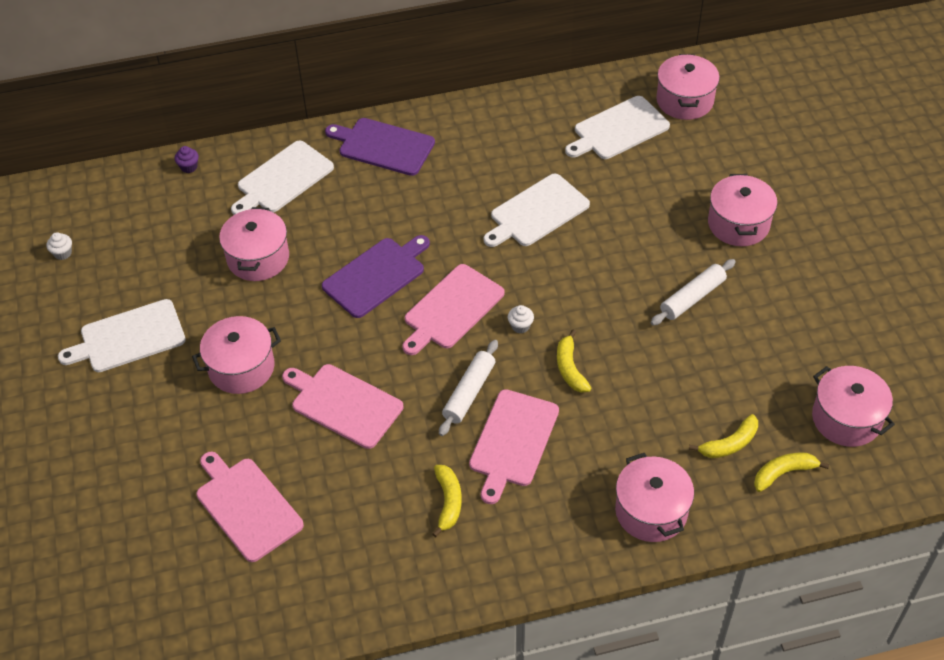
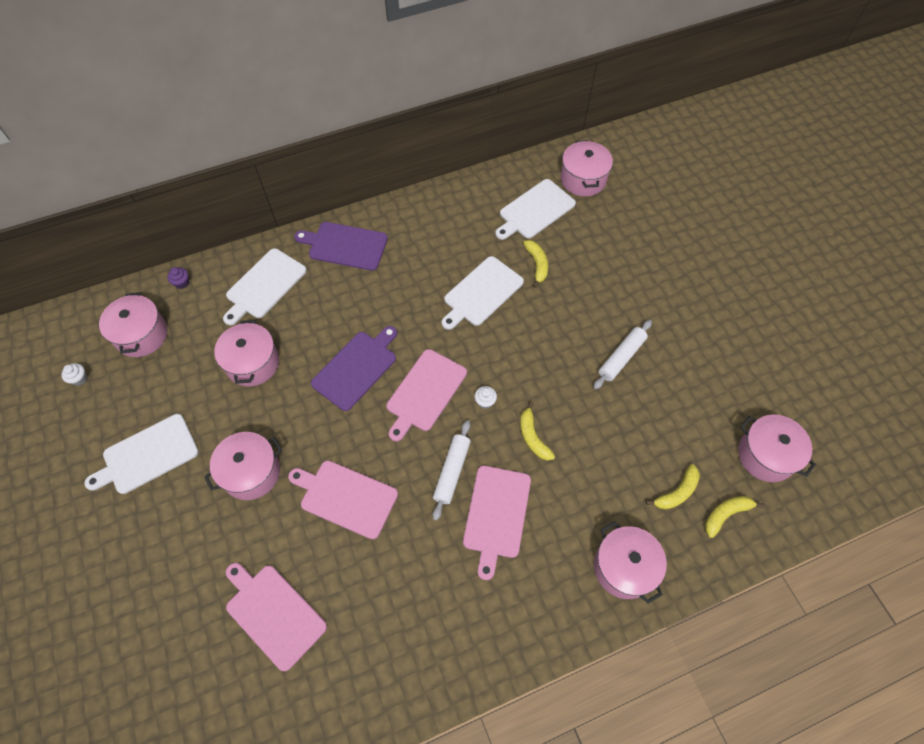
camera: 10 degrees left, 10 degrees up
yellow banana [432,465,462,537] -> yellow banana moved to [523,240,548,288]
pink pot [708,174,777,246] -> pink pot moved to [99,292,167,357]

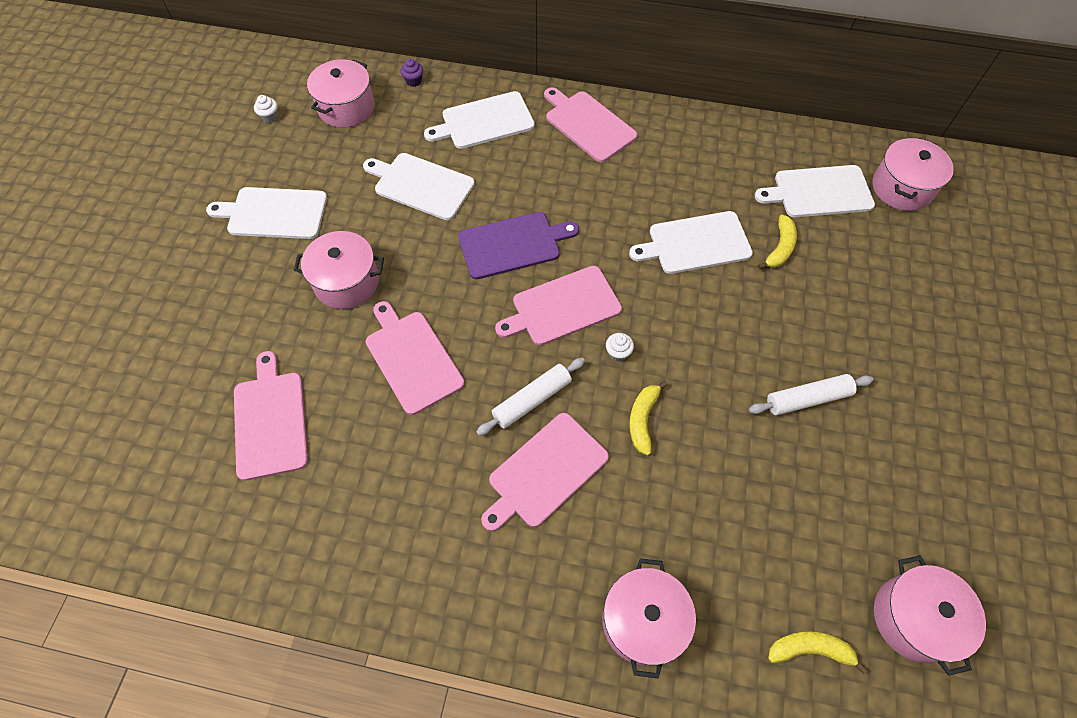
camera: 35 degrees right, 0 degrees up
pink pot [214,320,279,386] -> white cutting board [363,153,475,220]
purple cutting board [294,222,388,271] -> pink cutting board [544,87,637,162]
yellow banana [646,464,700,510] -> none

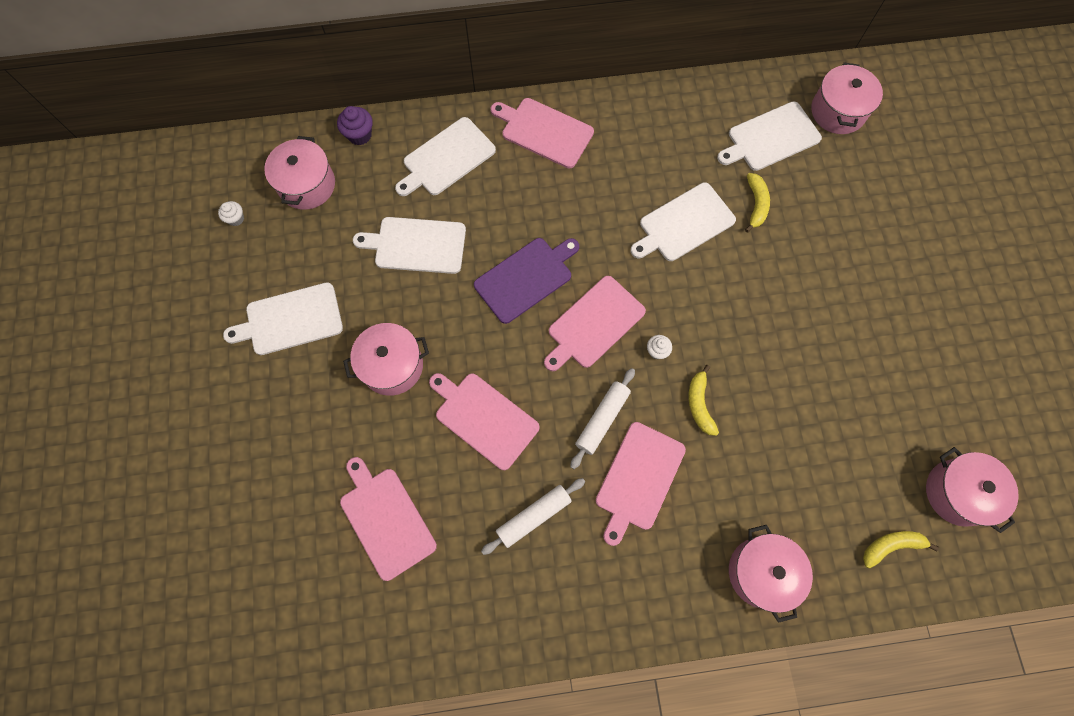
camera: 20 degrees left, 10 degrees up
purple cupcake [401,59,423,87] -> purple cupcake [337,106,373,145], size x1.53
white rolling pin [749,374,874,415] -> white rolling pin moved to [481,478,585,555]

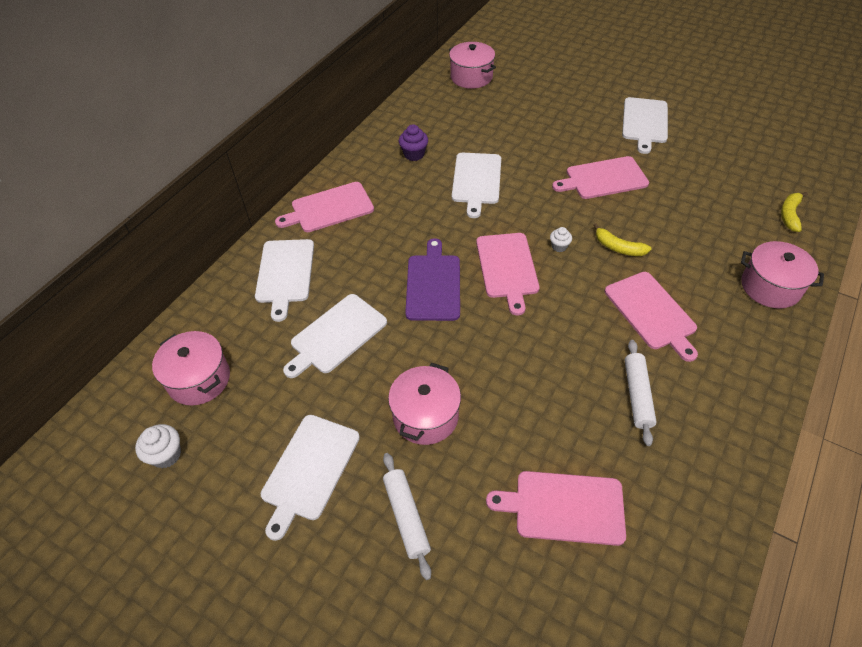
camera: 50 degrees left, 20 degrees down
white cupcake [218,201,244,226] -> white cupcake [135,424,181,468], size x1.53
purple cupcake [337,106,373,145] -> purple cupcake moved to [399,124,428,161]
pink cutting board [429,373,540,470] -> pink cutting board moved to [552,156,649,199]
white rolling pin [570,368,635,469] -> white rolling pin moved to [383,453,431,580]
white cutting board [717,101,822,171] -> white cutting board moved to [622,97,668,154]
yellow banana [745,173,770,232] -> none
pink pot [926,447,1019,533] -> none

